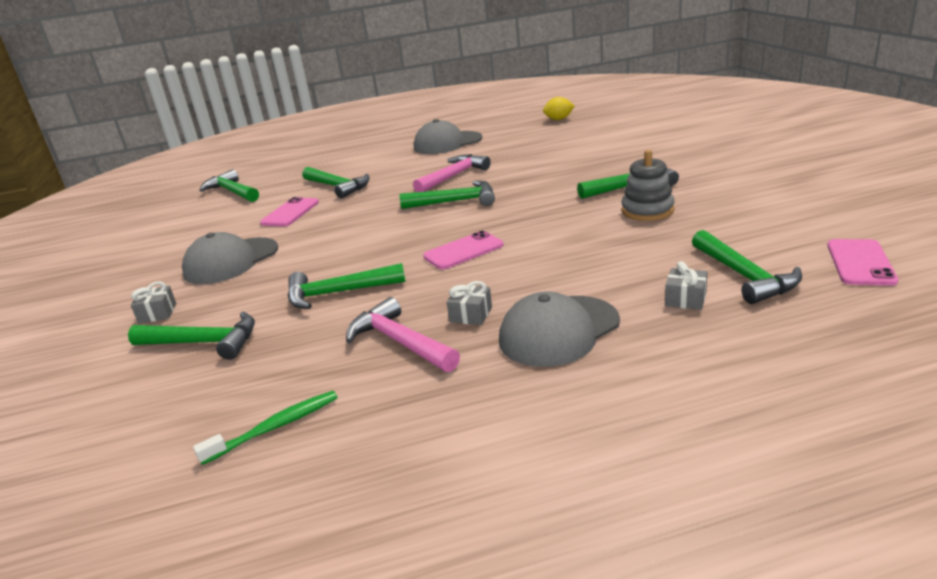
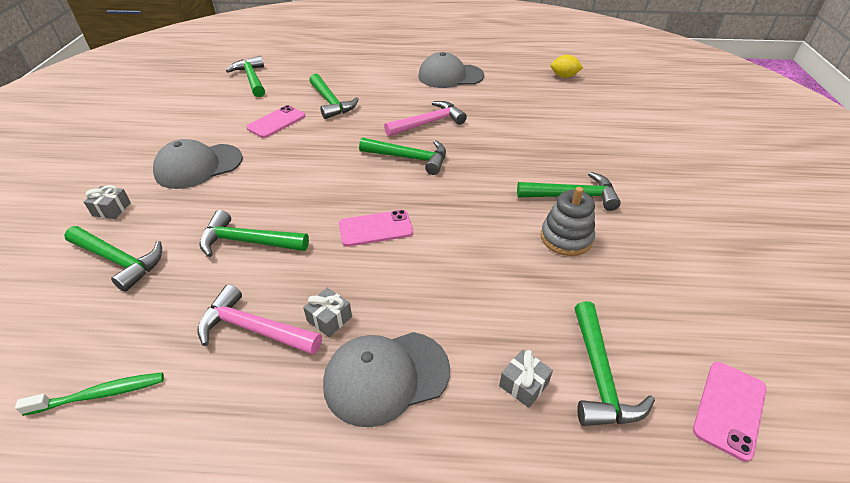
camera: 15 degrees right, 15 degrees up
pink hammer [346,297,460,372] -> pink hammer turned 45 degrees counterclockwise [197,284,322,355]

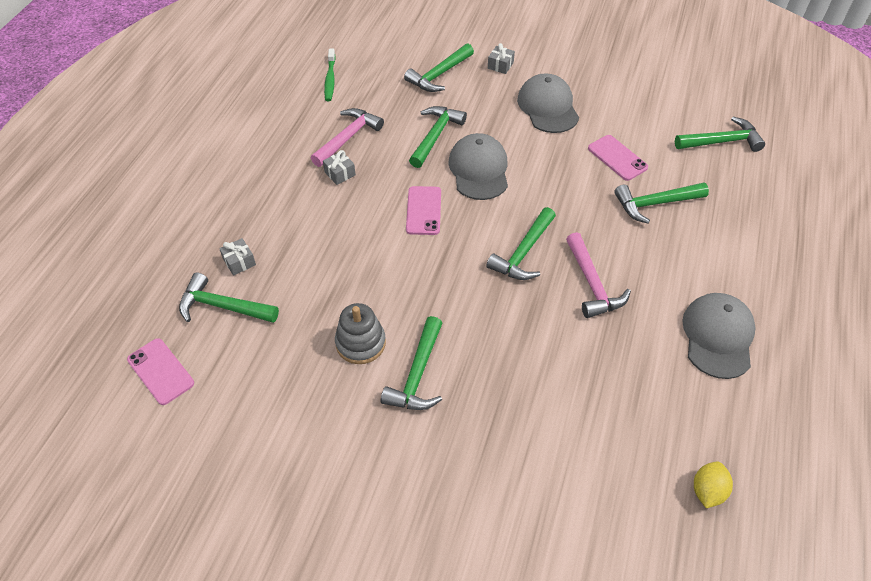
camera: 105 degrees right, 10 degrees up
grey cap [323,332,450,427] -> grey cap moved to [448,133,508,200]

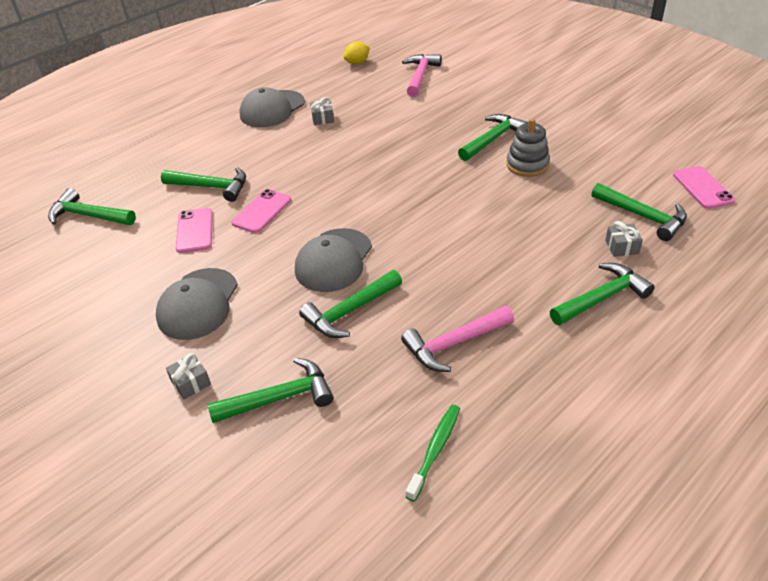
camera: 150 degrees left, 10 degrees down
grey gift [323,150,356,185] -> grey gift moved to [310,97,334,125]
pink phone [406,186,441,235] -> pink phone moved to [232,189,291,233]
green hammer [486,207,556,280] -> green hammer moved to [550,263,655,325]
pink hammer [566,232,631,318] -> pink hammer moved to [402,54,442,97]

